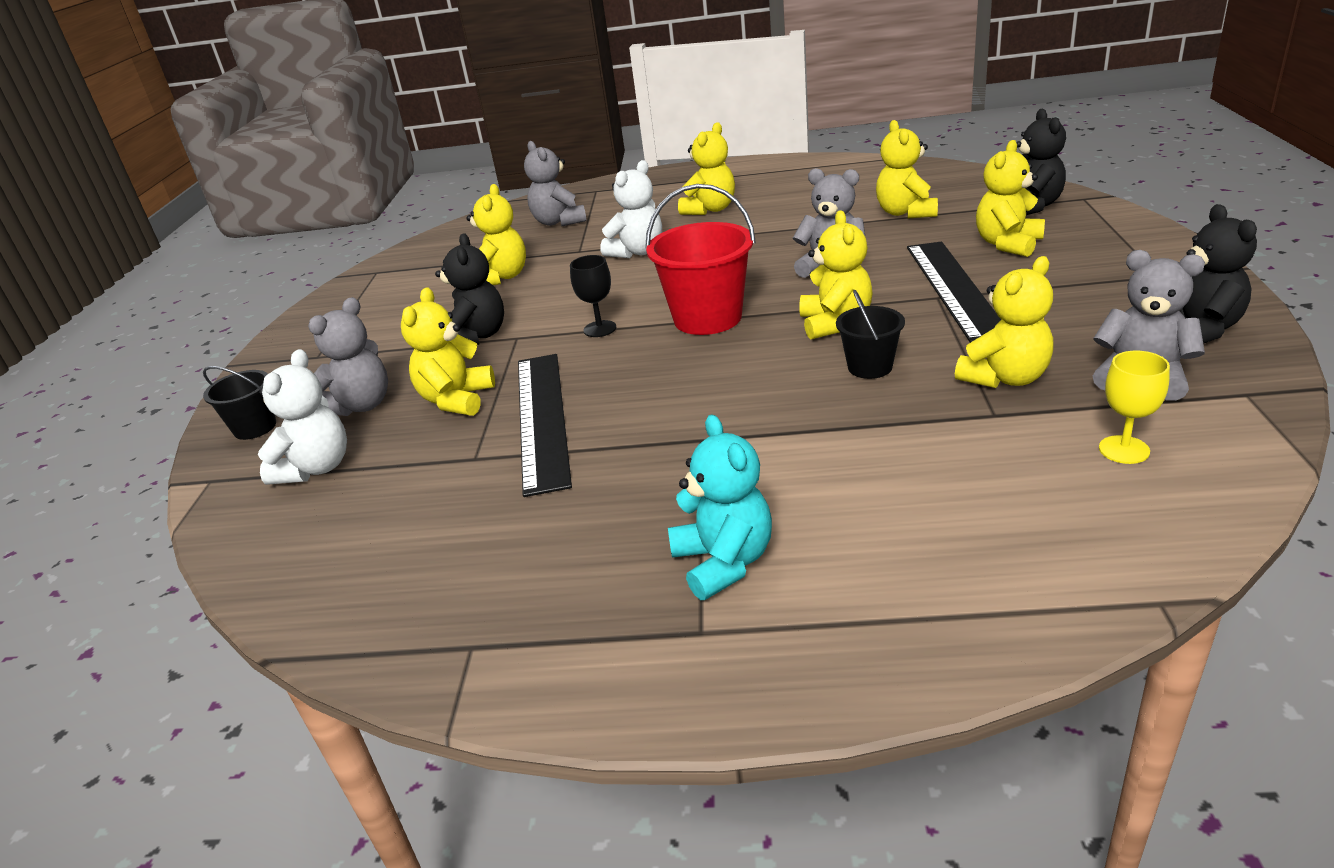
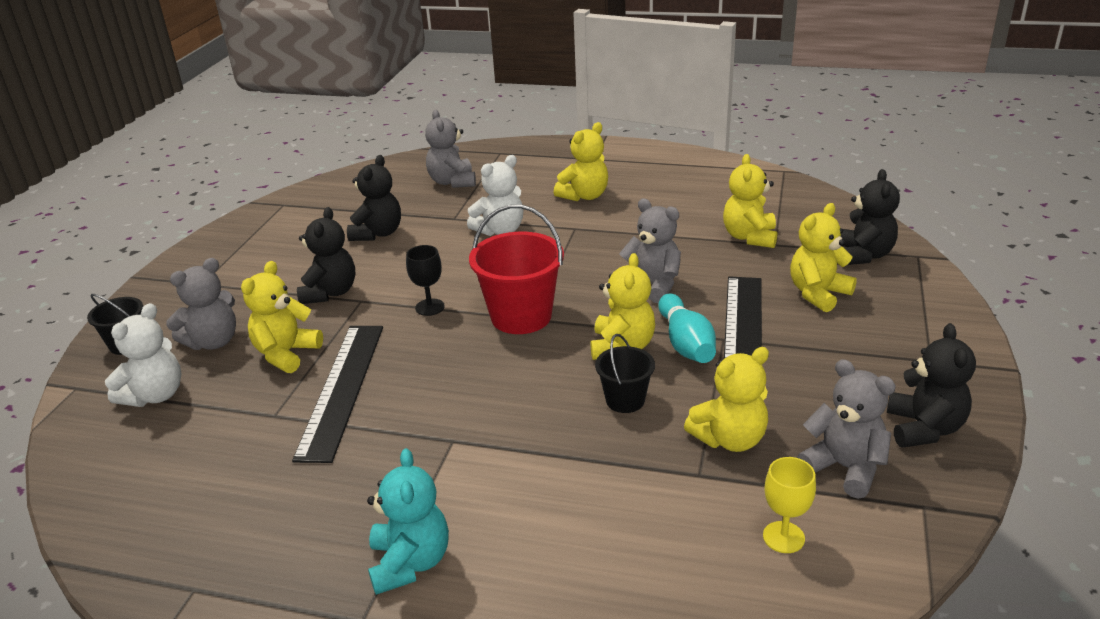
camera: 10 degrees right, 0 degrees up
yellow teddy bear [466,184,526,285] -> black teddy bear [347,155,401,241]
none -> turquoise bowling pin [658,293,716,363]

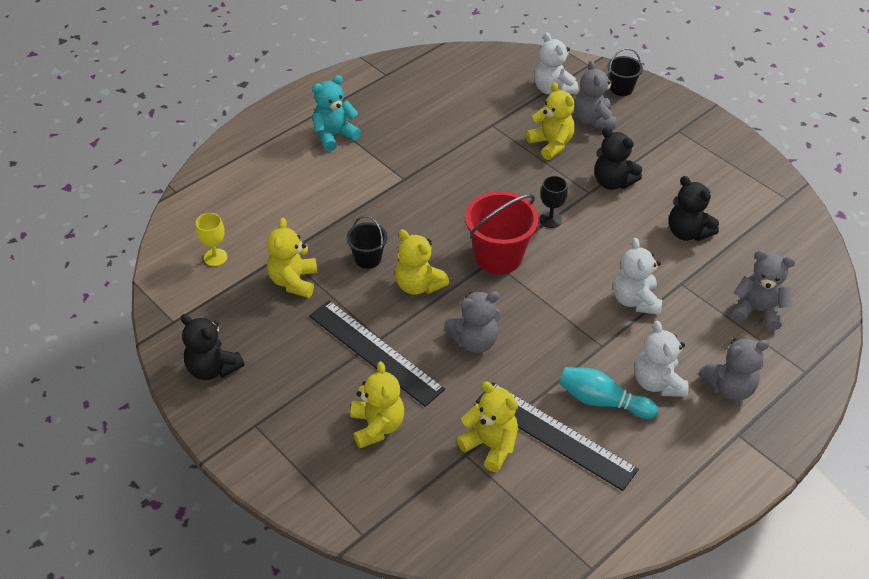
camera: 120 degrees right, 15 degrees up
black ruler [292,326,383,463] -> black ruler moved to [476,382,639,491]
turquoise teddy bear [367,448,449,595] -> turquoise teddy bear turned 120 degrees clockwise [312,75,361,151]
yellow teddy bear [554,122,608,201] -> white teddy bear [635,321,688,397]
turquoise bowling pin [658,293,716,363] -> turquoise bowling pin moved to [559,367,658,419]
grey teddy bear [797,359,896,499] -> grey teddy bear moved to [699,338,769,401]
black teddy bear [841,169,900,265] -> none

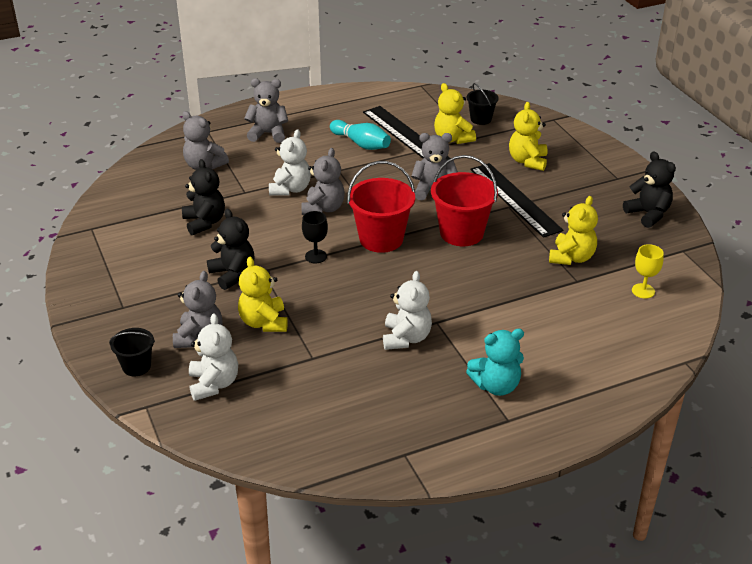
camera: 160 degrees left, 10 degrees down
black bucket [347,216,387,269] -> black bucket moved to [467,83,499,125]
yellow teddy bear [395,229,449,295] -> red bucket [431,155,498,246]
white teddy bear [635,321,688,397] -> white teddy bear moved to [383,271,432,350]
none -> grey teddy bear [302,148,345,215]

